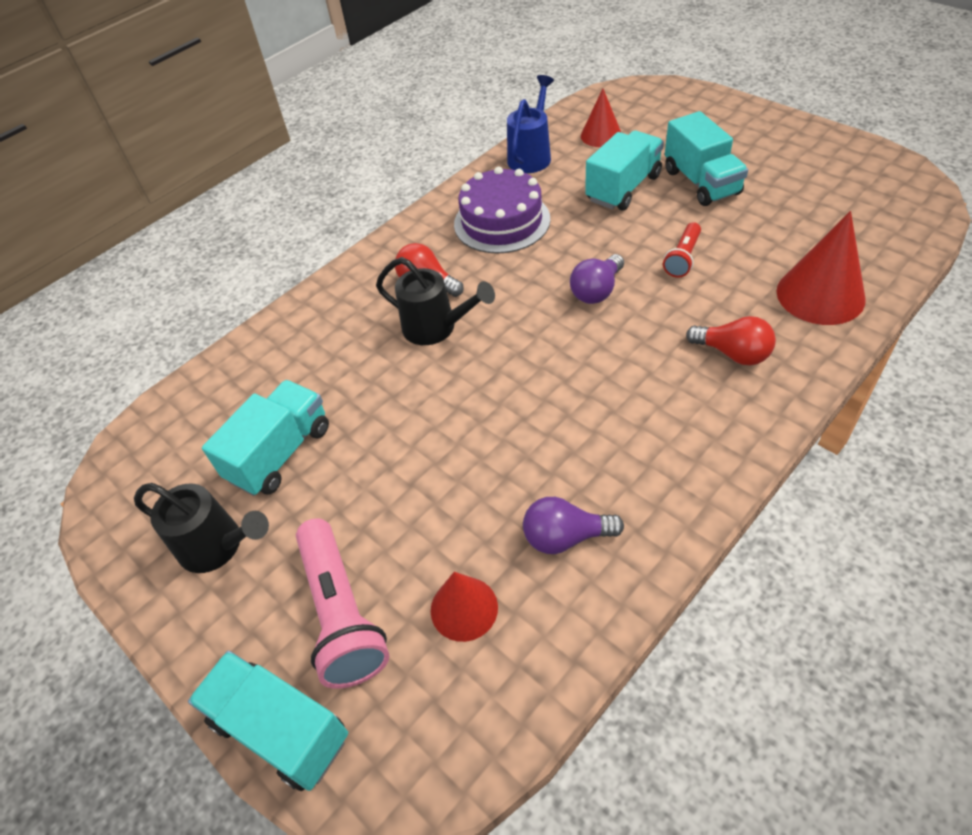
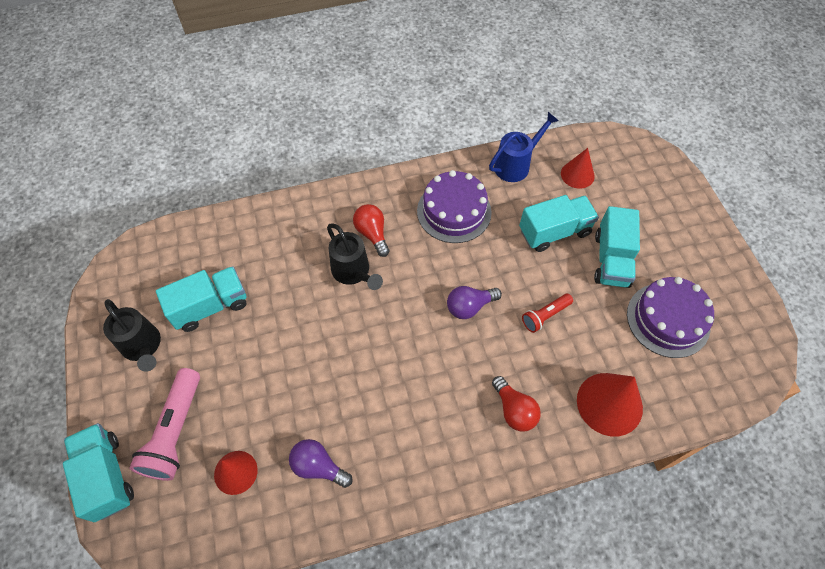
camera: 25 degrees right, 10 degrees up
none -> purple cake [627,277,714,358]

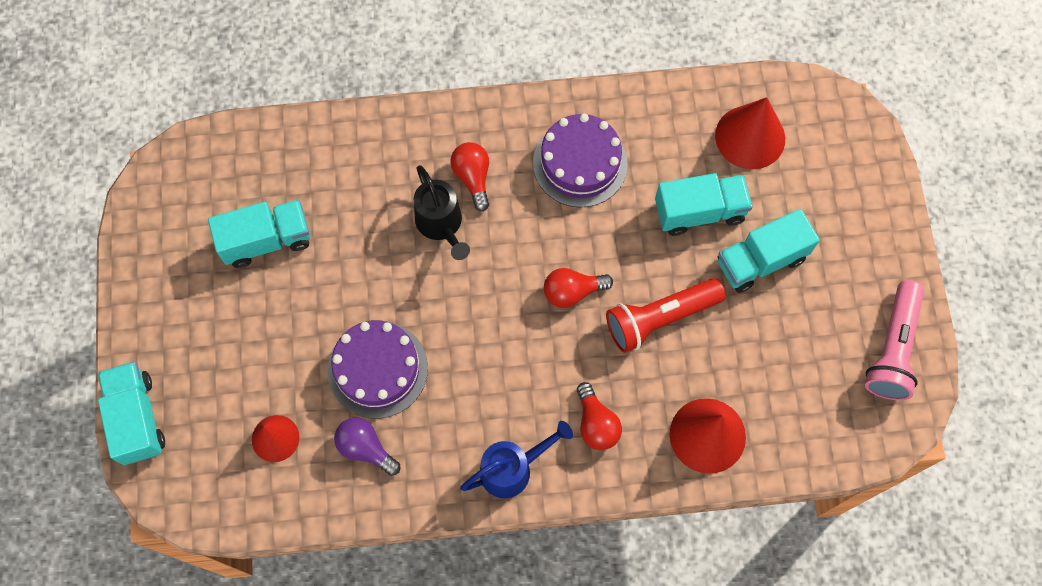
camera: 10 degrees right, 10 degrees up
black watering can [103,299,161,372] -> none
pink flashlight [130,368,200,481] -> pink flashlight moved to [865,280,924,400]
purple light bulb [447,286,502,319] -> red light bulb [544,268,613,308]
blue watering can [489,112,559,182] -> blue watering can moved to [460,421,573,498]
red flashlight [522,294,573,333] -> red flashlight [606,278,726,353], size x1.78
red cone [561,148,595,189] -> red cone [715,97,785,170], size x1.60
turquoise truck [594,206,640,288] -> turquoise truck turned 45 degrees clockwise [718,209,820,293]
purple cake [627,277,714,358] -> purple cake moved to [328,320,428,418]

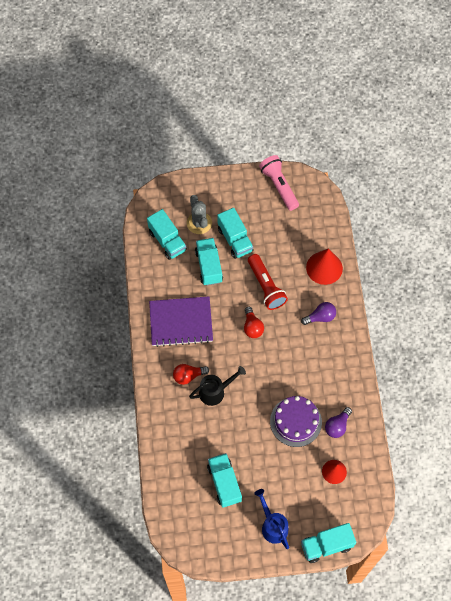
camera: 90 degrees left, 5 degrees down
blue watering can [460,421,573,498] -> blue watering can moved to [254,489,289,549]
purple cake [533,114,628,207] -> purple notebook [149,296,213,347]
red light bulb [577,382,622,450] -> purple light bulb [301,302,336,325]
red cone [715,97,785,170] -> turquoise truck [147,209,187,260]
pink flashlight [865,280,924,400] -> pink flashlight turned 135 degrees counterclockwise [259,155,299,211]
none -> grey cactus [187,195,212,234]

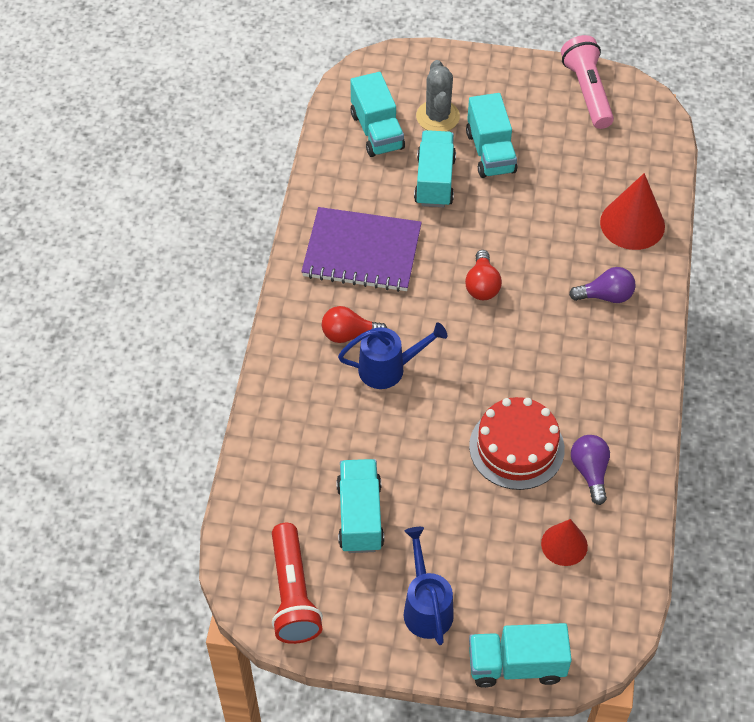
camera: 15 degrees right, 10 degrees down
black watering can [189,366,246,406] -> blue watering can [338,322,447,389]
red flashlight [248,254,288,310] -> red flashlight moved to [272,523,323,644]
purple cake [270,396,322,447] -> red cake [469,397,565,490]
purple light bulb [325,407,352,438] -> purple light bulb turned 120 degrees clockwise [571,435,610,505]

